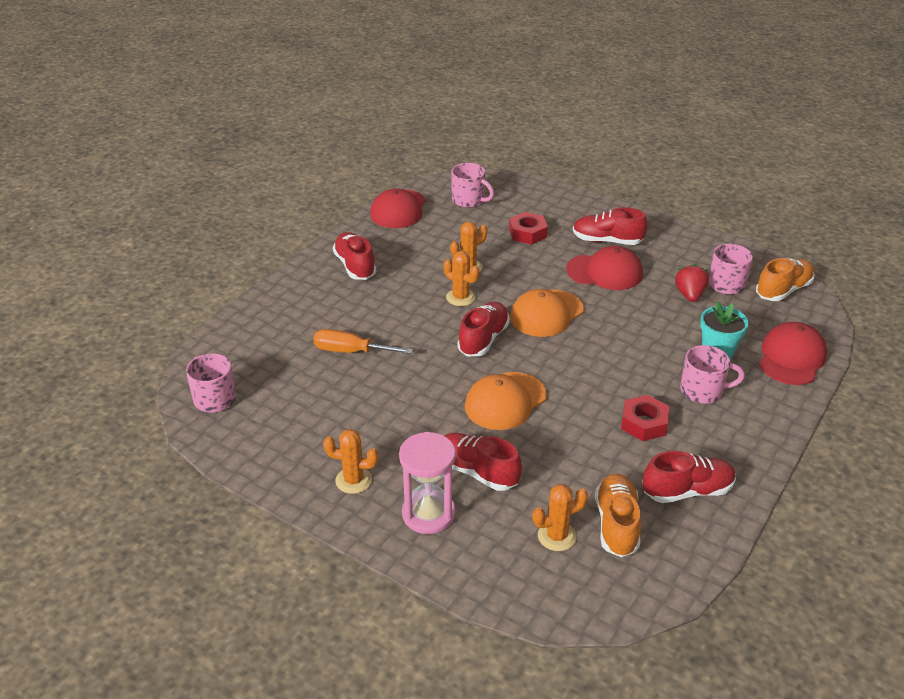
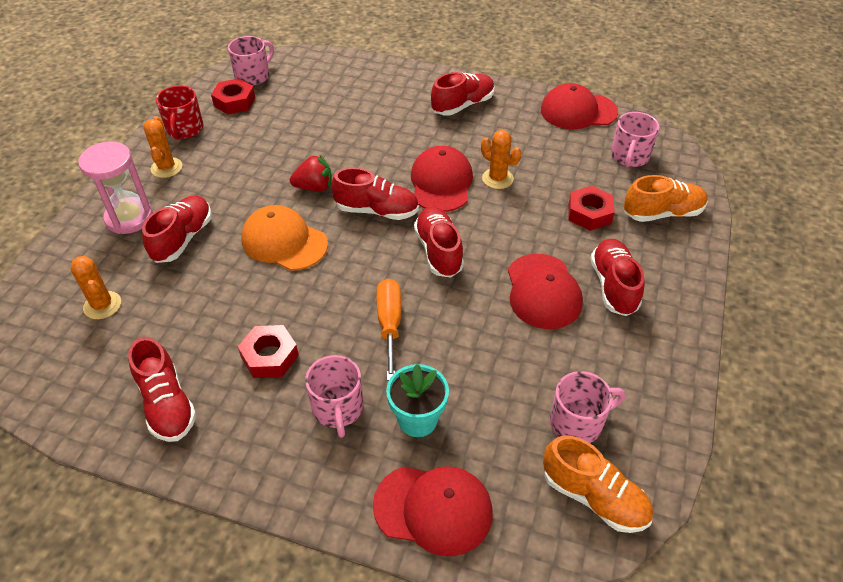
camera: 75 degrees right, 10 degrees up
orange screwdriver [313,329,413,354] -> orange screwdriver moved to [376,279,401,381]
orange cactus [443,251,479,306] -> red cap [411,146,473,212]
orange cap [510,289,584,337] -> red shoe [414,207,464,278]
orange shoe [595,474,641,557] -> orange shoe moved to [624,175,708,222]
red strawberry [675,264,709,302] -> red strawberry moved to [290,155,332,191]
none -> red mug [156,85,203,140]
none -> red nut [211,78,255,114]

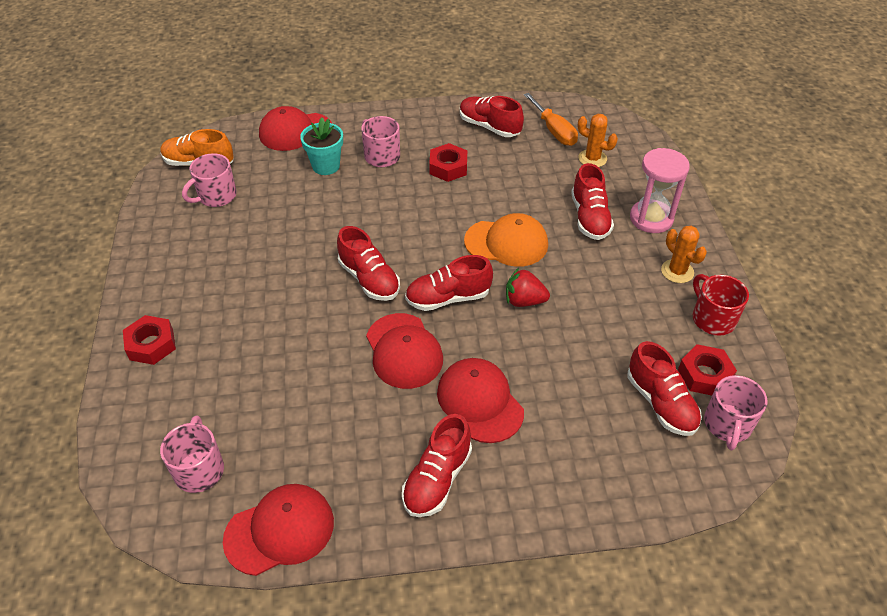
camera: 155 degrees right, 0 degrees up
red strawberry [290,155,332,191] -> red strawberry turned 45 degrees clockwise [506,268,550,307]
orange screwdriver [376,279,401,381] -> orange screwdriver moved to [524,93,578,146]
orange cactus [481,130,521,189] -> none
red cap [508,254,583,329] -> red cap moved to [437,358,524,443]
red nut [568,186,615,231] -> red nut moved to [123,315,176,365]
red shoe [590,239,644,316] -> red shoe moved to [628,341,702,436]
orange shoe [624,175,708,222] -> none

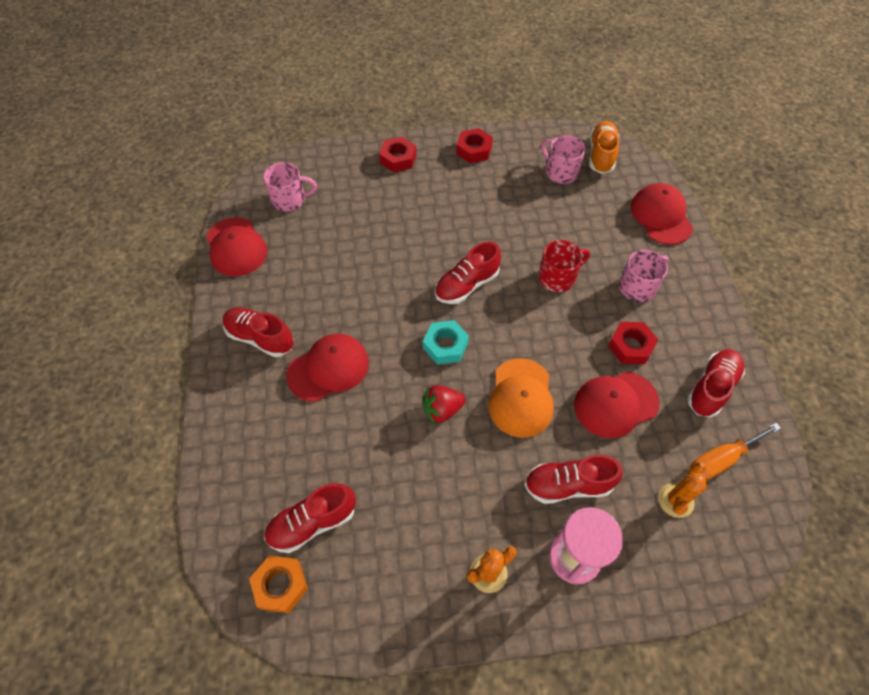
camera: 90 degrees right, 10 degrees up
turquoise flower pot [300,117,343,175] -> none
red cap [366,313,443,389] -> red cap moved to [574,372,660,438]
red shoe [405,255,493,311] -> turquoise nut [423,320,469,365]
red strawberry [506,268,550,307] -> red strawberry turned 120 degrees counterclockwise [423,385,466,425]
red nut [678,344,737,396] -> red nut moved to [456,128,493,163]
red mug [693,274,749,336] -> red mug moved to [539,240,590,292]
pink mug [704,375,768,450] -> orange nut [249,555,308,613]

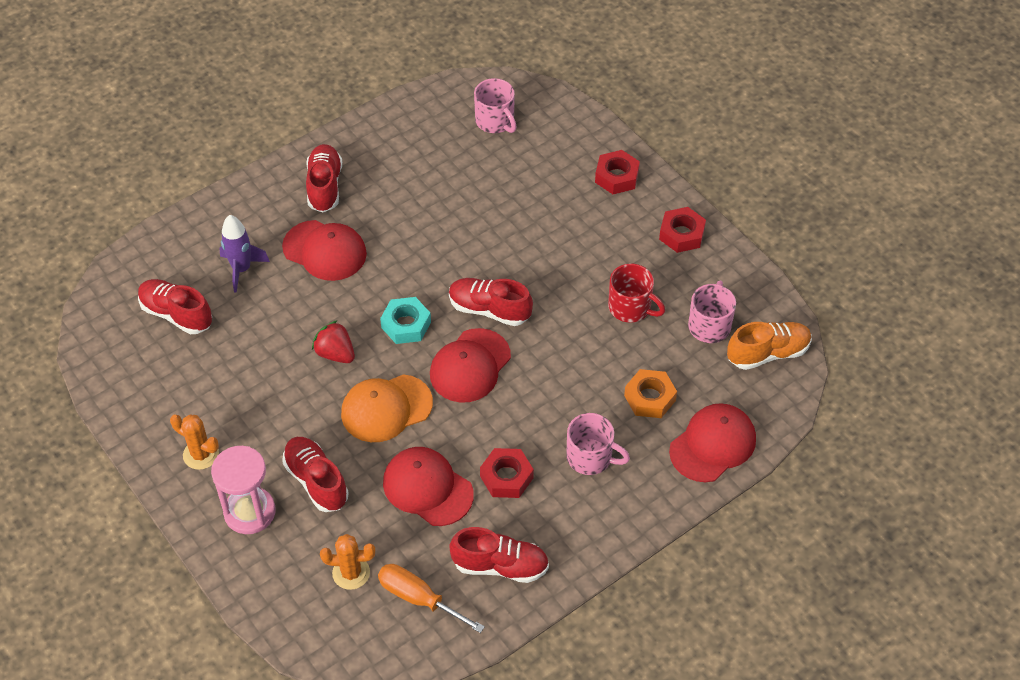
camera: 60 degrees right, 5 degrees down
red cap [206,217,267,276] -> red cap moved to [430,328,511,403]
orange nut [249,555,308,613] -> orange nut moved to [624,369,677,418]
red mug [539,240,590,292] -> red mug moved to [608,264,665,322]
none -> purple rocket [219,215,270,293]

